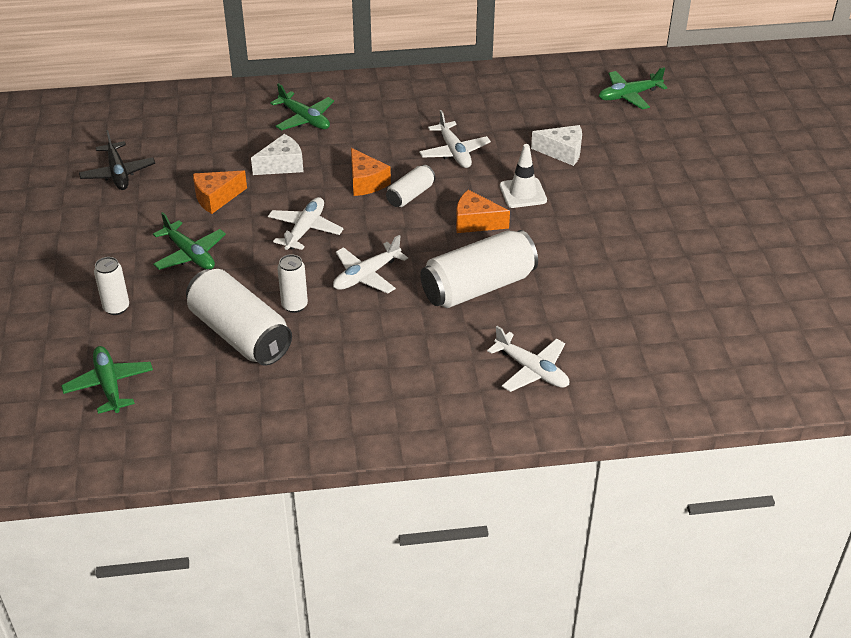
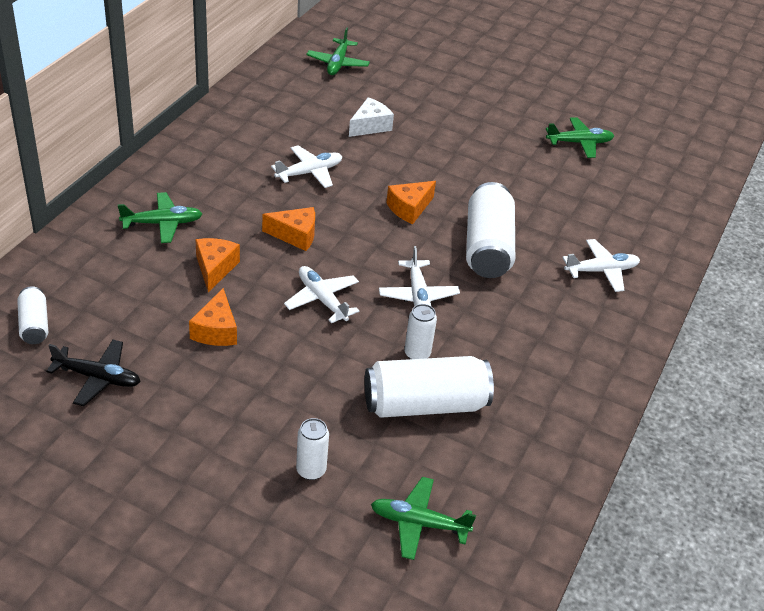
camera: 60 degrees left, 0 degrees up
green plane [153,212,226,270] -> green plane moved to [546,117,614,158]
white cheese [251,134,304,175] -> orange cheese [195,238,240,292]
white can [386,165,435,207] -> white can moved to [17,286,48,344]
white plane [419,110,491,168] -> white plane turned 45 degrees counterclockwise [271,145,342,188]
white traffic cone [500,144,547,208] -> none

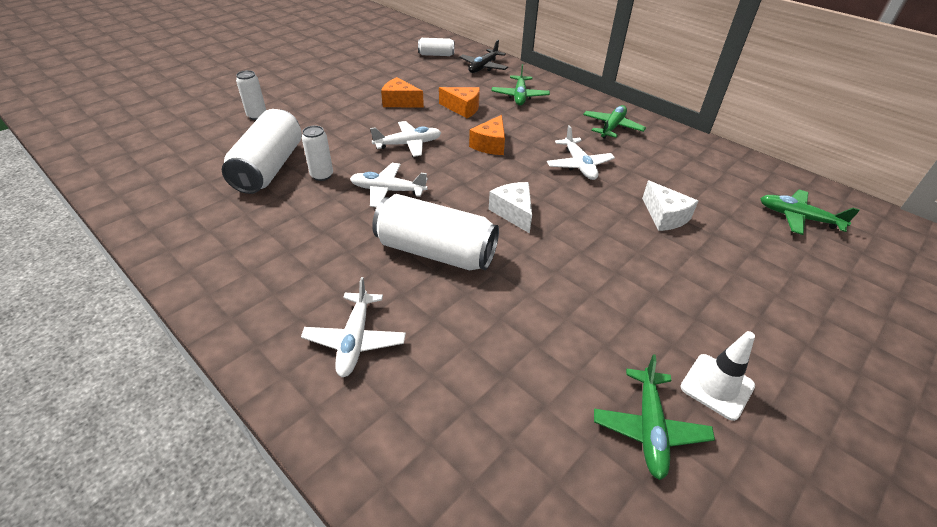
camera: 110 degrees right, 0 degrees up
black plane [46,340,141,406] -> black plane moved to [459,40,508,73]
green plane [371,477,476,560] -> green plane moved to [583,105,646,139]
orange cheese [386,181,436,224] -> white cheese [488,182,532,233]
none -> white traffic cone [681,331,755,421]

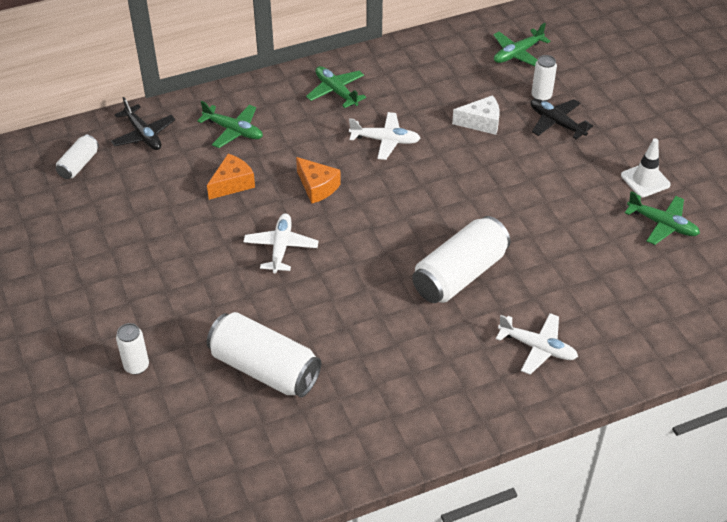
camera: 65 degrees left, 5 degrees up
white can [302,126,333,181] -> white can moved to [531,55,557,101]
white plane [350,163,428,207] -> none
orange cheese [381,77,424,107] -> none
white cheese [488,182,532,233] -> none
none -> black plane [530,99,593,140]

